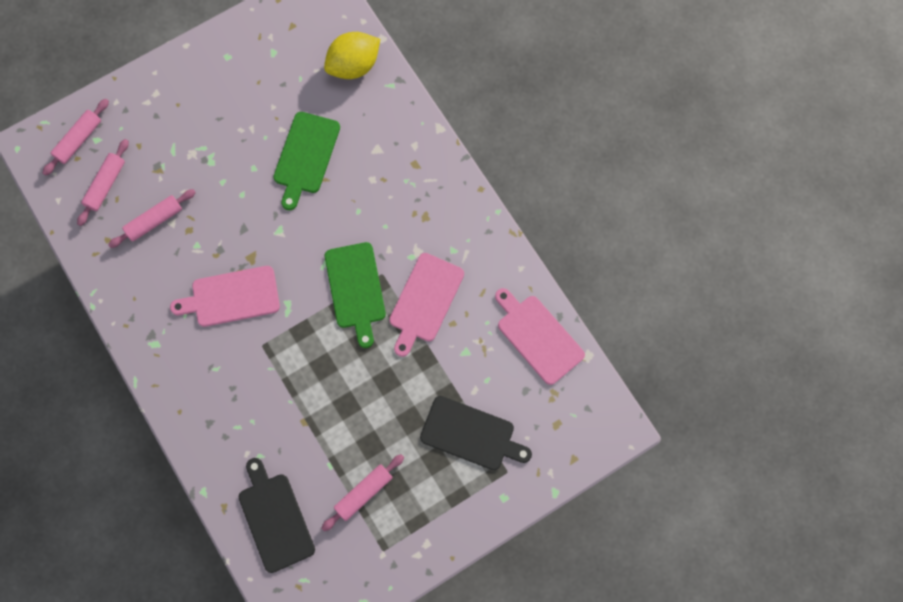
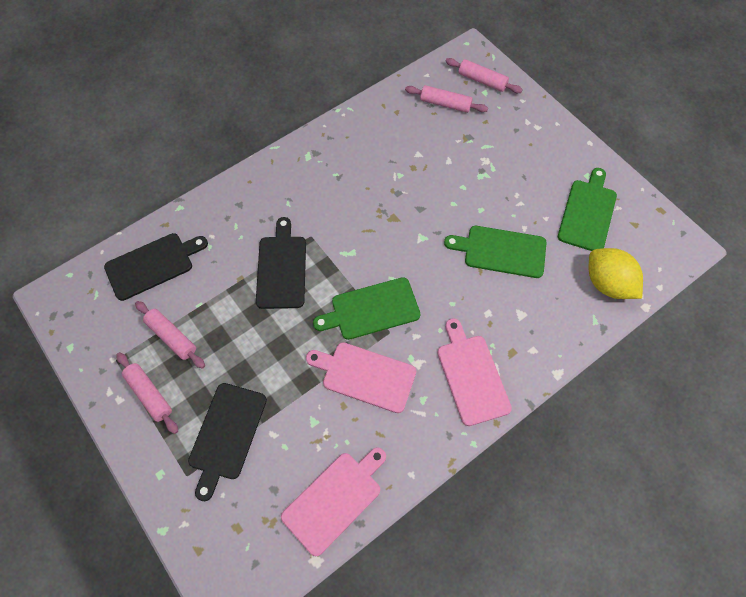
camera: 85 degrees right, 10 degrees down
pink rolling pin [108,189,196,248] -> pink rolling pin moved to [116,352,178,434]
pink cutting board [170,266,280,327] -> pink cutting board moved to [437,318,512,426]
none -> black cutting board [256,217,306,309]
none -> green cutting board [558,168,617,251]

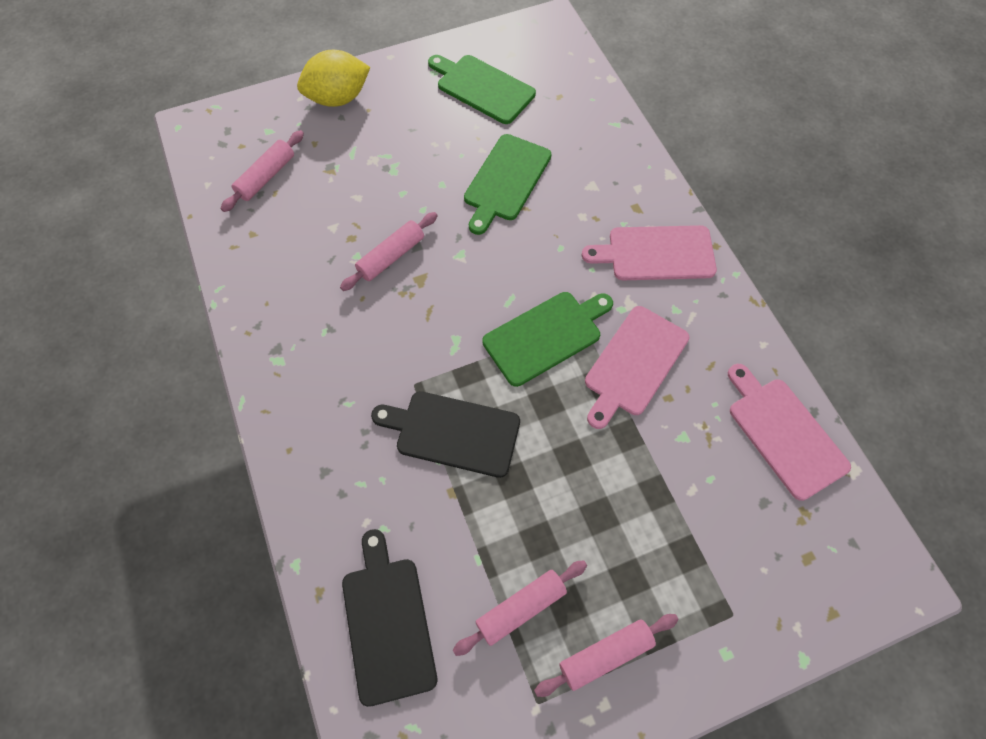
camera: 75 degrees left, 0 degrees up
black cutting board [188,383,267,501] -> none
green cutting board [313,277,421,340] -> green cutting board turned 120 degrees counterclockwise [482,292,613,387]
pink rolling pin [445,58,523,93] -> pink rolling pin moved to [340,212,437,291]
yellow lemon [589,248,643,299] -> yellow lemon moved to [297,50,370,107]

